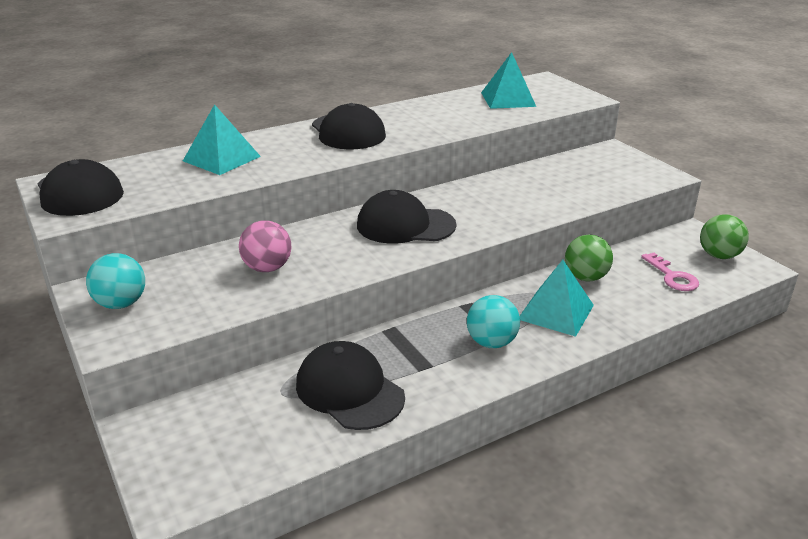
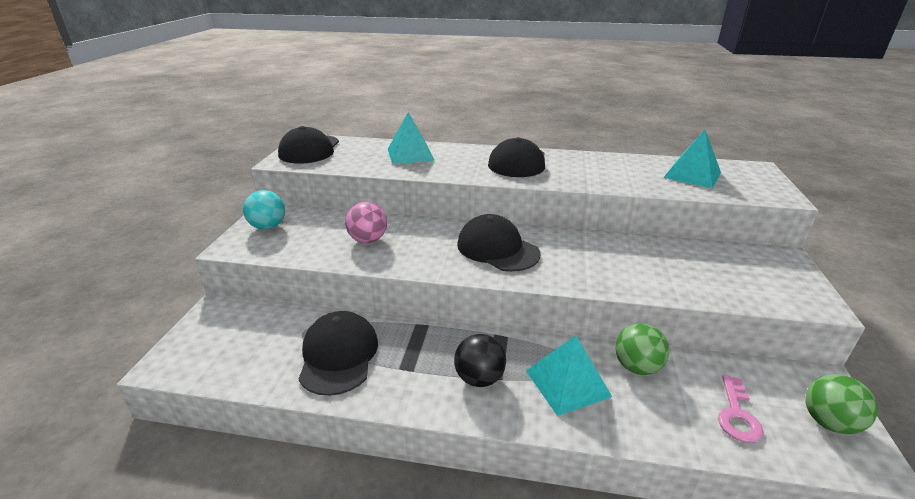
camera: 40 degrees right, 0 degrees up
turquoise ball [467,295,520,348] -> black ball [454,334,506,387]

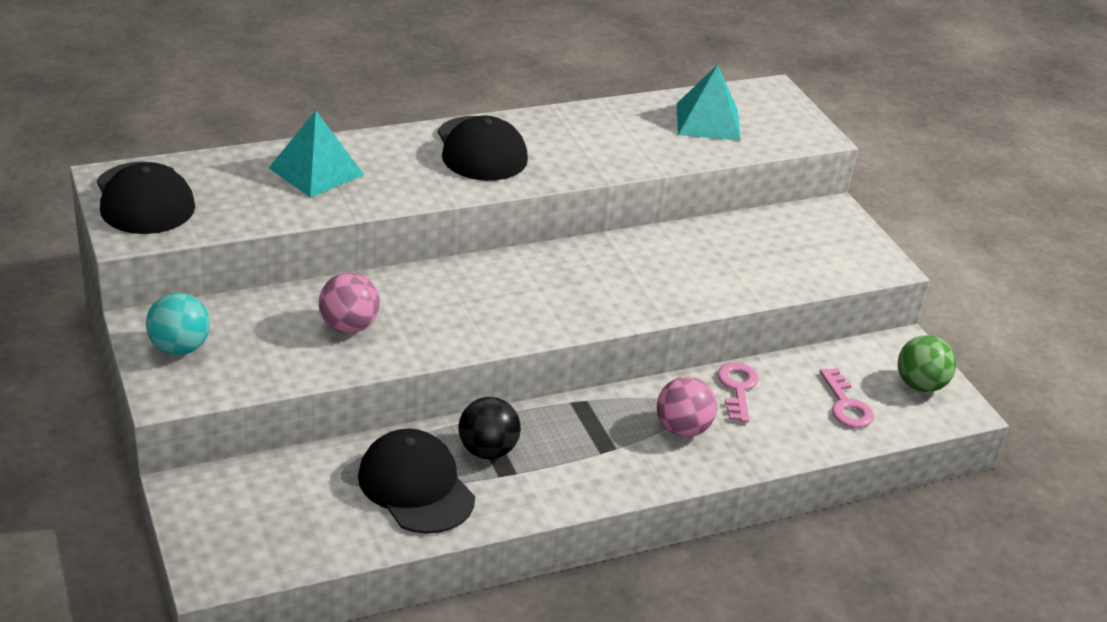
camera: 35 degrees left, 5 degrees up
black ball [454,334,506,387] -> black ball moved to [458,397,521,459]
black cap [457,214,541,272] -> none
turquoise pyramid [526,335,612,416] -> pink ball [657,377,717,437]
green ball [615,323,669,375] -> pink key [717,362,759,423]

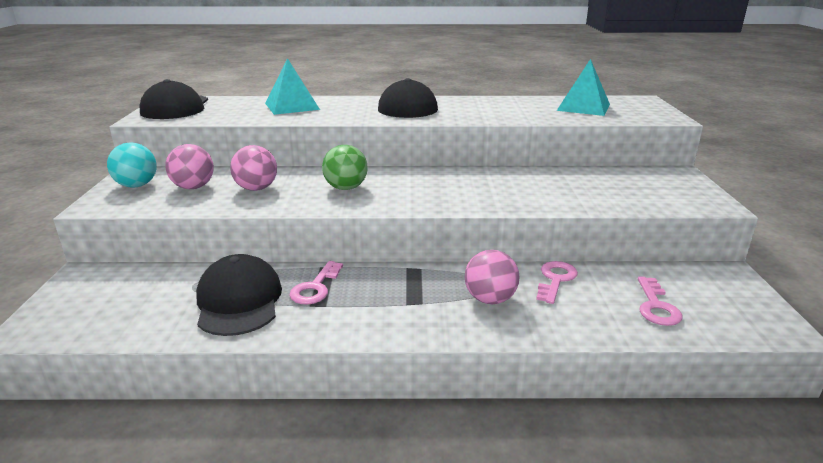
camera: 25 degrees right, 10 degrees down
black ball [458,397,521,459] -> pink key [289,261,343,305]
green ball [898,335,956,392] -> green ball moved to [322,145,368,190]
none -> pink ball [165,144,214,189]

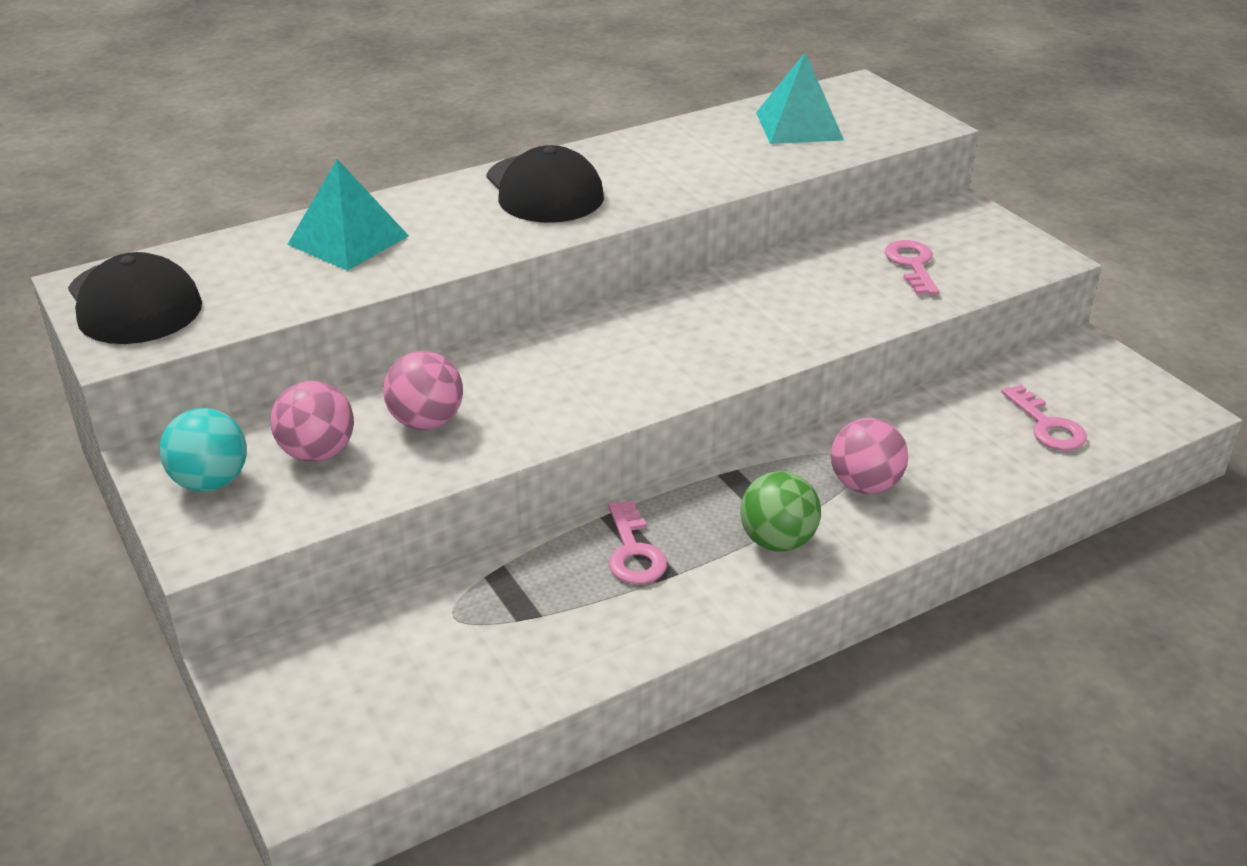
camera: 30 degrees left, 10 degrees up
black cap [196,254,282,336] -> none
green ball [322,145,368,190] -> green ball moved to [740,471,821,552]
pink key [536,261,578,304] -> pink key moved to [885,240,939,295]

